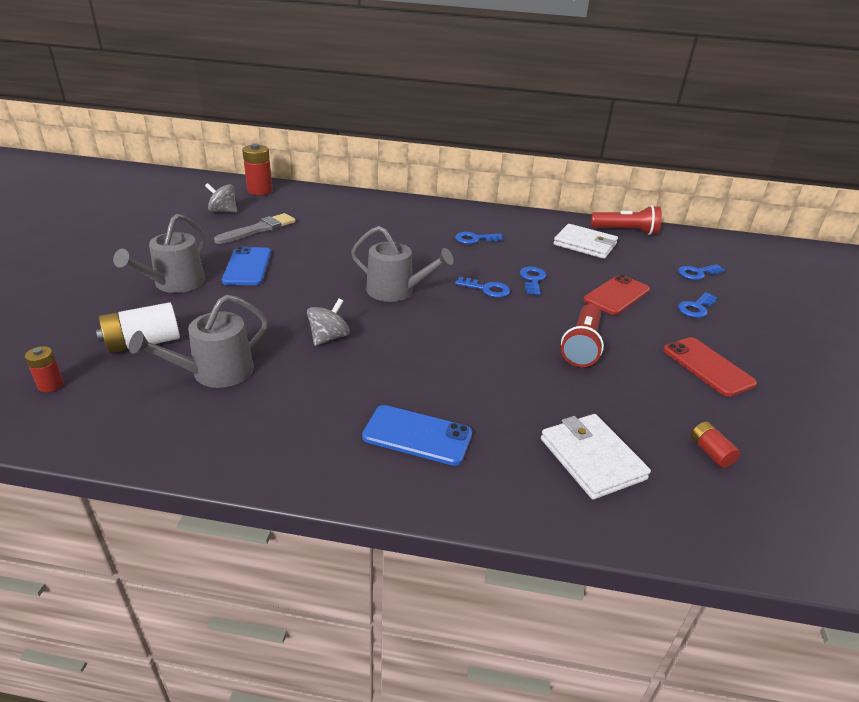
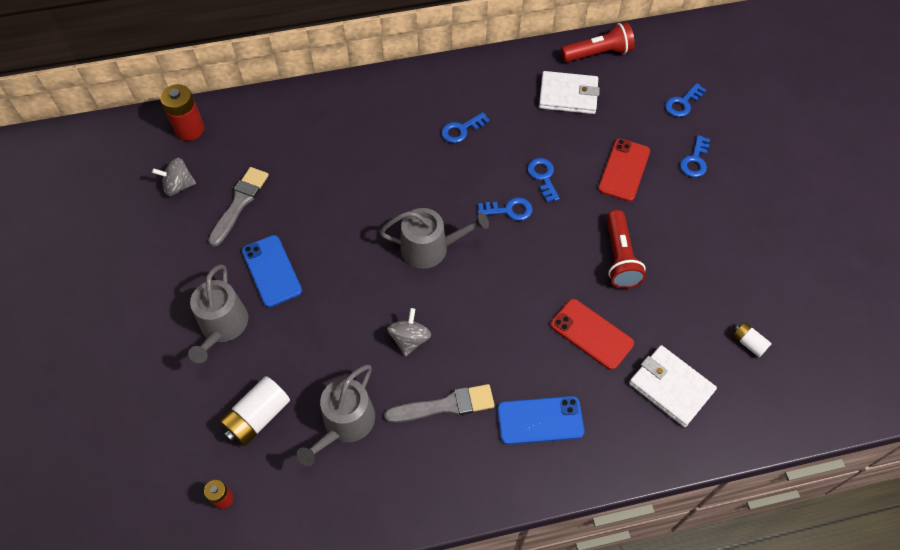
camera: 20 degrees left, 25 degrees up
red phone [663,337,757,397] -> red phone moved to [550,299,634,370]
red battery [690,422,740,468] -> white battery [733,322,772,357]
none -> grey brush [385,384,495,423]

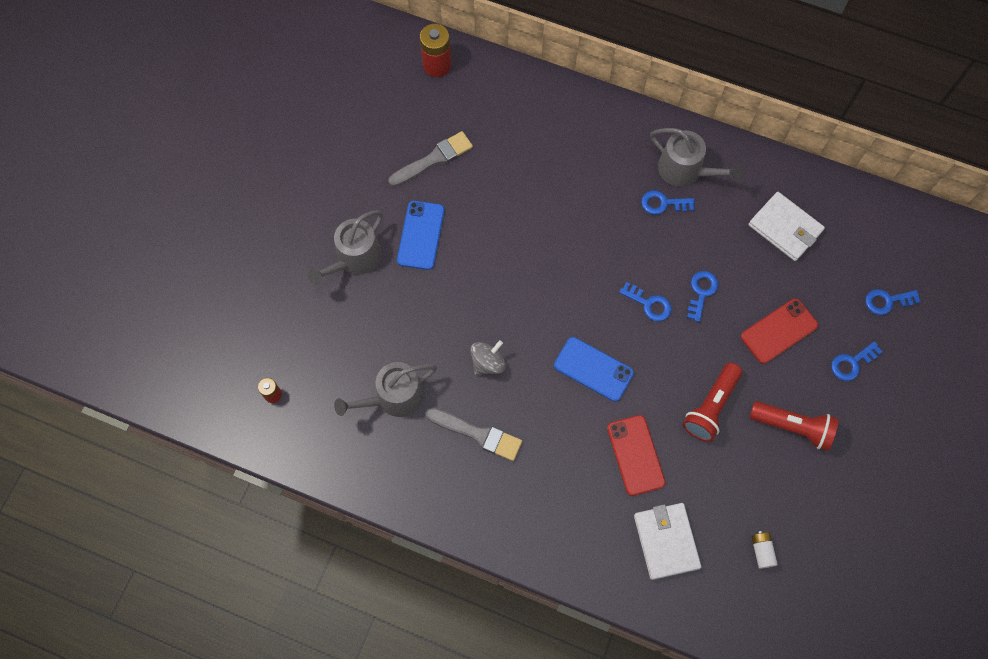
camera: 35 degrees right, 10 degrees up
grey spinning top [152,158,196,196] -> none
white battery [220,376,290,446] -> none
grey watering can [379,208,489,269] -> grey watering can moved to [650,128,742,187]
blue phone [497,396,584,445] -> blue phone moved to [554,337,634,402]
red flashlight [561,22,635,62] -> red flashlight moved to [749,401,839,451]

